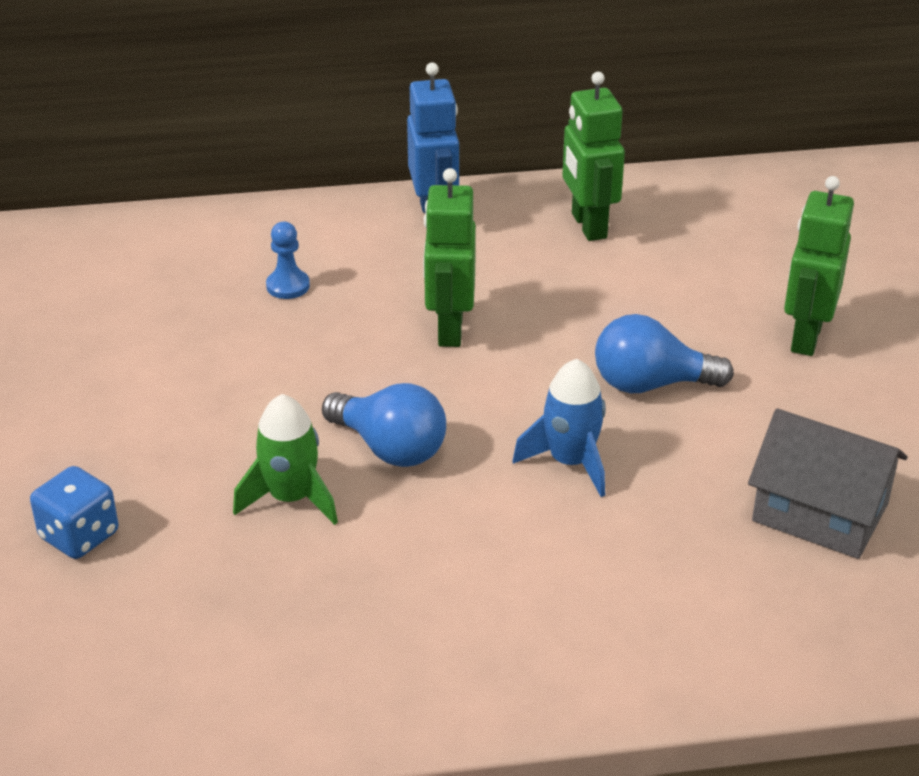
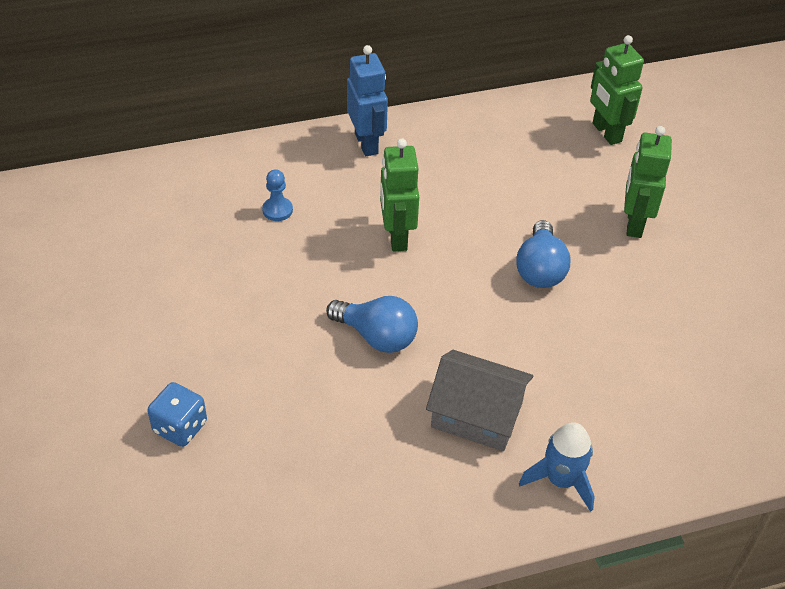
camera: 10 degrees left, 10 degrees up
green rocket [233,394,338,525] -> none
blue rocket [513,359,606,497] -> blue rocket moved to [519,422,595,512]
green robot [562,72,625,241] -> green robot moved to [590,35,644,145]
blue light bulb [595,314,734,393] -> blue light bulb turned 75 degrees counterclockwise [516,220,571,288]
grey house [748,409,908,559] -> grey house moved to [426,350,533,451]

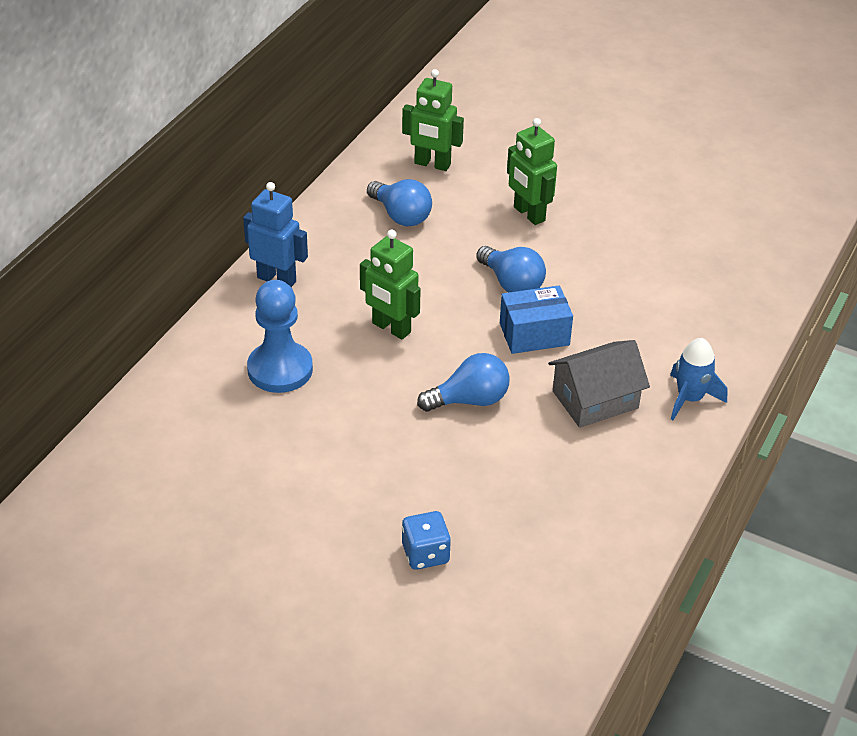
camera: 45 degrees left, 5 degrees down
blue pawn [262,169,293,221] -> blue pawn [247,280,313,393], size x2.11
none -> blue light bulb [367,179,432,226]
none -> blue box [500,286,573,354]

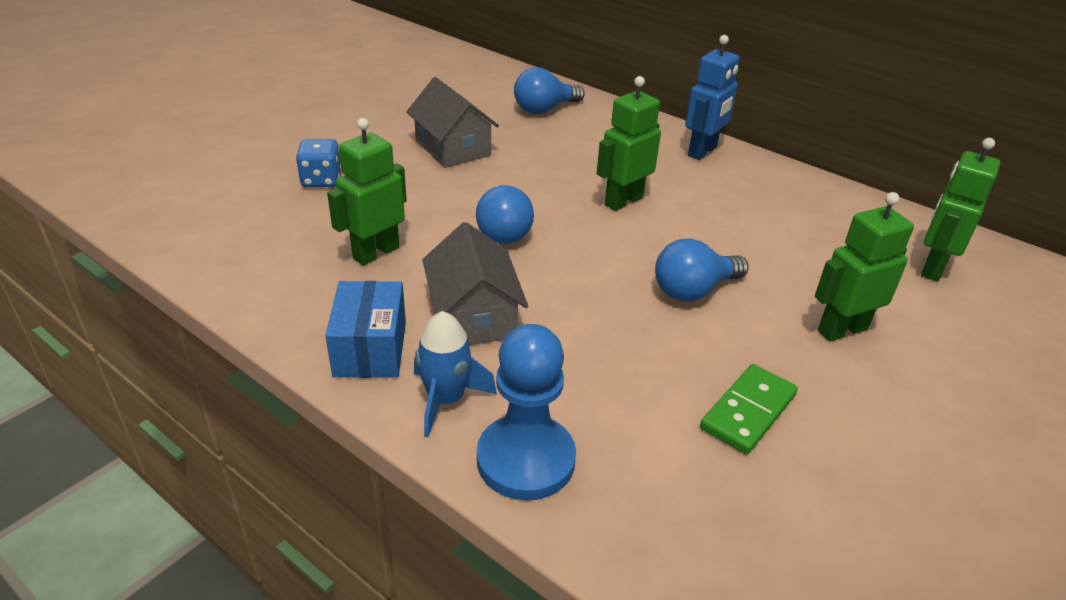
camera: 100 degrees right, 5 degrees down
blue pawn [247,280,313,393] -> blue pawn moved to [477,324,576,501]
blue light bulb [367,179,432,226] -> blue light bulb moved to [514,67,585,114]
blue box [500,286,573,354] -> blue box moved to [325,281,406,378]
none -> green robot [327,118,407,266]
none -> grey house [406,77,499,168]
none -> green domino [700,364,798,454]

